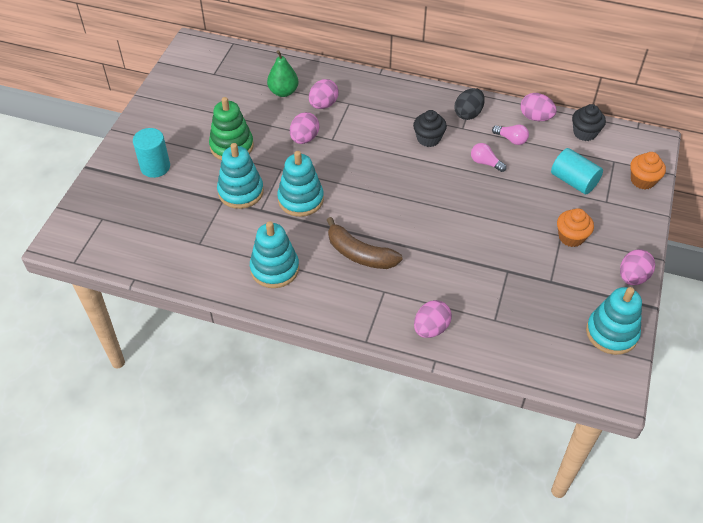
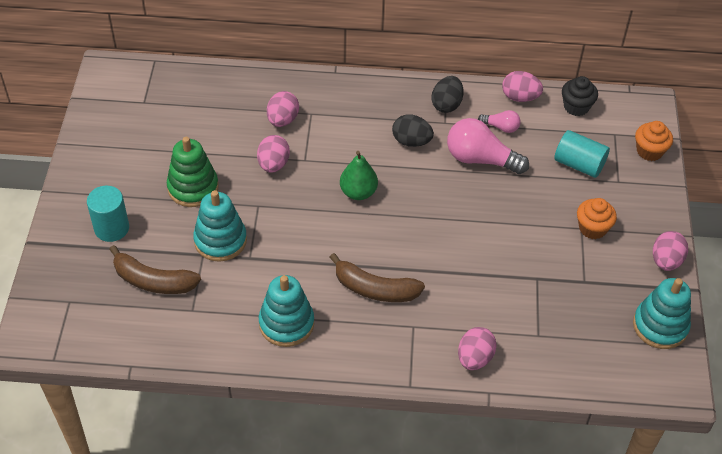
camera: 15 degrees left, 0 degrees up
green pear [267,50,299,97] -> green pear moved to [340,151,378,200]
turquoise stacking toy [277,151,324,217] -> none
black cupcake [413,110,447,147] -> black egg [392,114,434,147]
pink light bulb [471,143,507,172] -> pink light bulb [447,118,529,174], size x1.95
none -> brown banana [109,245,201,294]

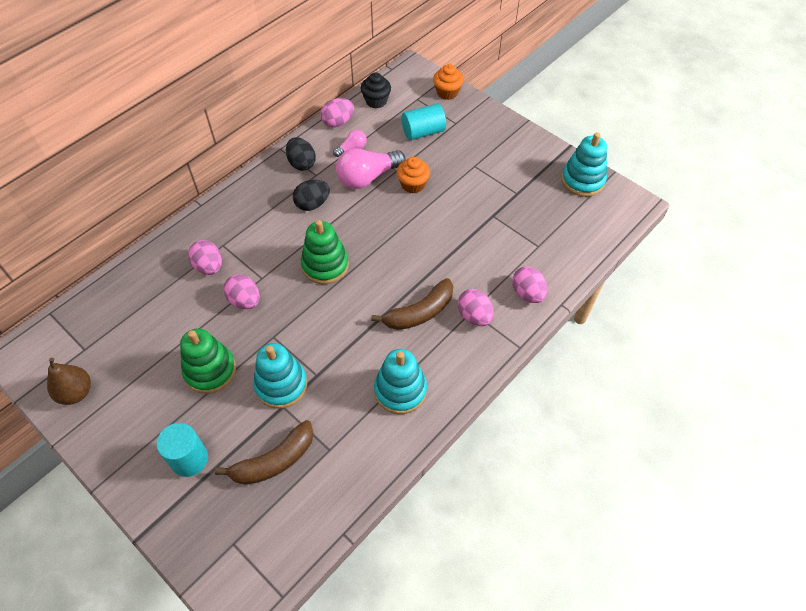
camera: 50 degrees left, 5 degrees up
green pear [340,151,378,200] -> green stacking toy [301,220,349,284]
orange cupcake [577,198,617,239] -> orange cupcake moved to [397,157,430,194]
pink egg [653,231,688,271] -> pink egg moved to [458,289,494,326]
none -> brown pear [47,358,91,405]

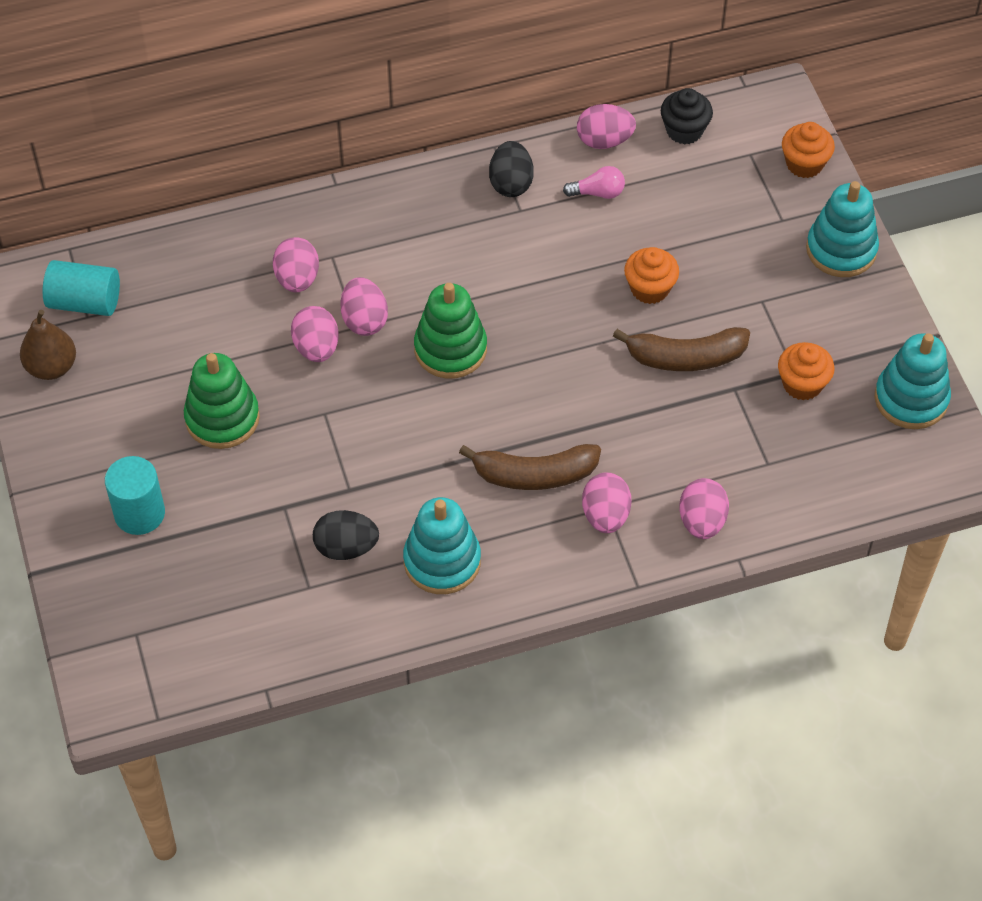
camera: 30 degrees right, 0 degrees up
brown banana [215,420,314,485] -> brown banana moved to [613,327,750,371]
turquoise stacking toy [253,343,307,409] -> turquoise stacking toy moved to [806,181,879,277]
black egg [293,180,330,211] -> black egg moved to [313,510,379,560]
pink light bulb [336,148,406,189] -> none
turquoise cylinder [402,103,446,140] -> turquoise cylinder moved to [43,260,120,316]
none -> pink egg [340,277,388,336]
none -> orange cupcake [778,342,835,400]

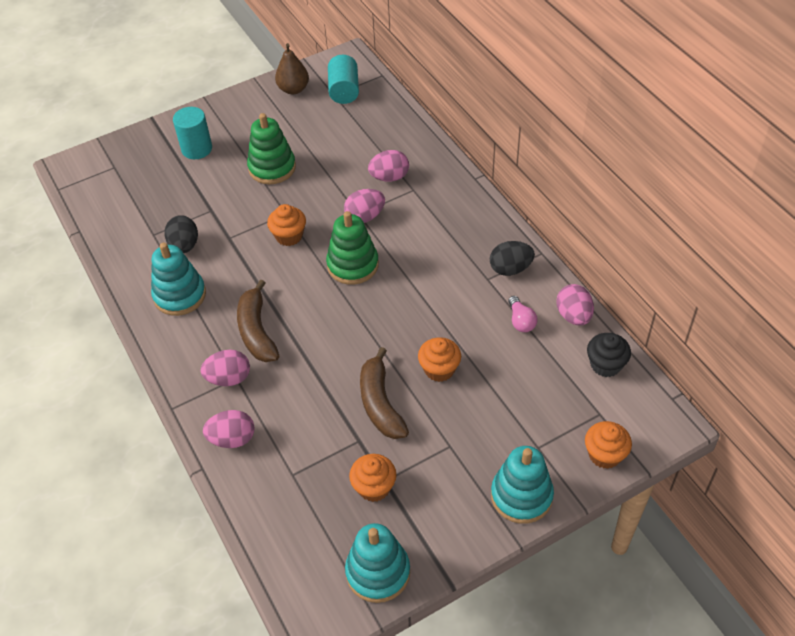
camera: 80 degrees right, 5 degrees down
pink egg [291,306,338,362] -> none
none -> orange cupcake [267,204,306,246]

